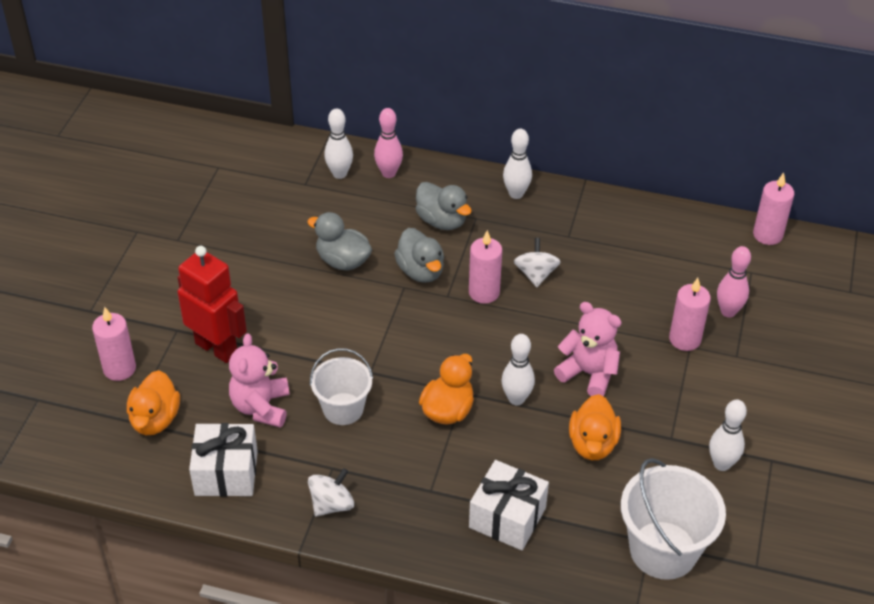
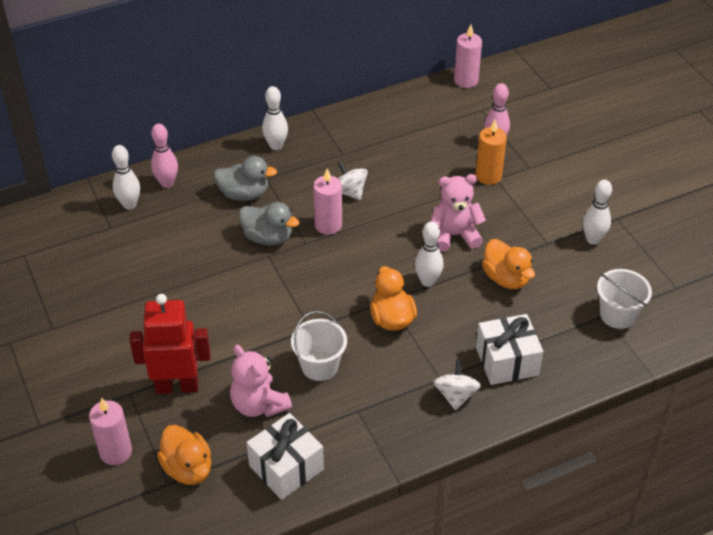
camera: 40 degrees left, 0 degrees up
grey duck [307,212,372,271] -> none
white spinning top [308,468,354,516] -> white spinning top moved to [433,360,481,410]
white bucket [621,458,726,580] -> white bucket [597,269,652,329], size x0.65
pink candle [669,278,711,351] -> orange candle [476,120,507,185]

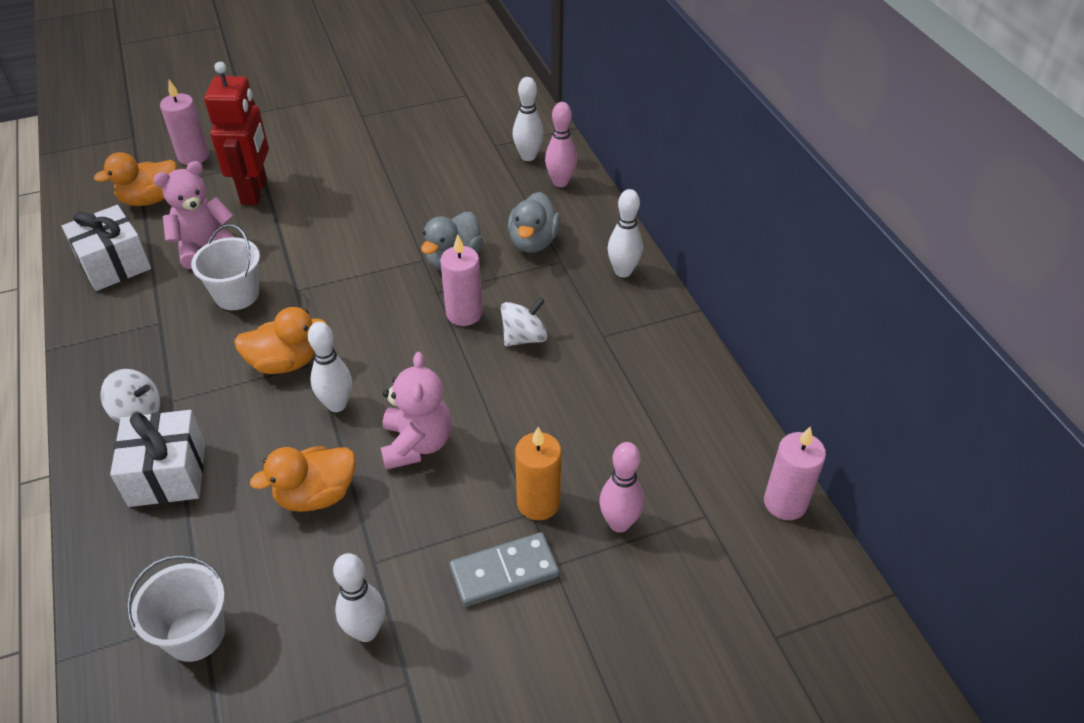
camera: 95 degrees right, 0 degrees up
none -> grey domino [450,532,559,607]

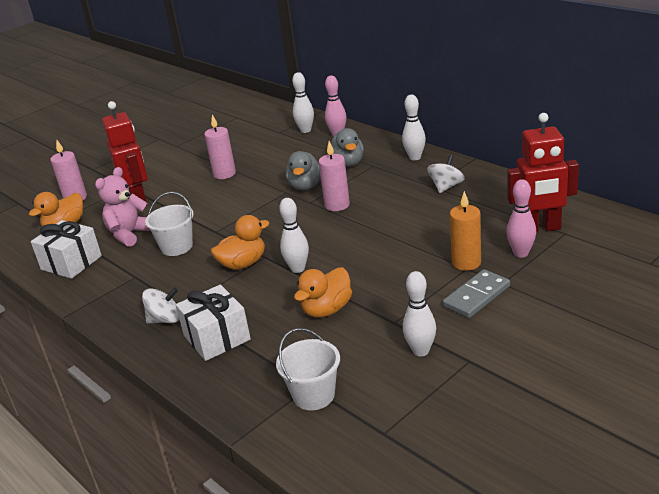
camera: 20 degrees left, 15 degrees down
pink teddy bear [381,352,452,470] -> none
white spinning top [501,298,547,346] -> white spinning top moved to [427,155,465,193]
pink candle [764,426,826,520] -> pink candle moved to [204,115,236,179]
none -> red robot [507,113,579,233]

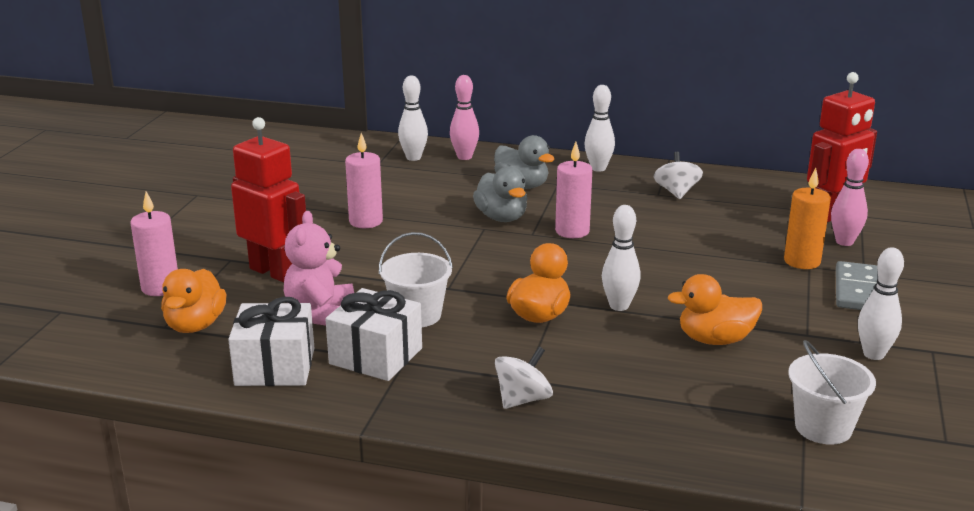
camera: 35 degrees left, 5 degrees down
white gift [176,285,251,361] -> white gift moved to [326,288,422,381]
orange duck [294,267,352,318] -> orange duck turned 75 degrees clockwise [668,274,762,345]

